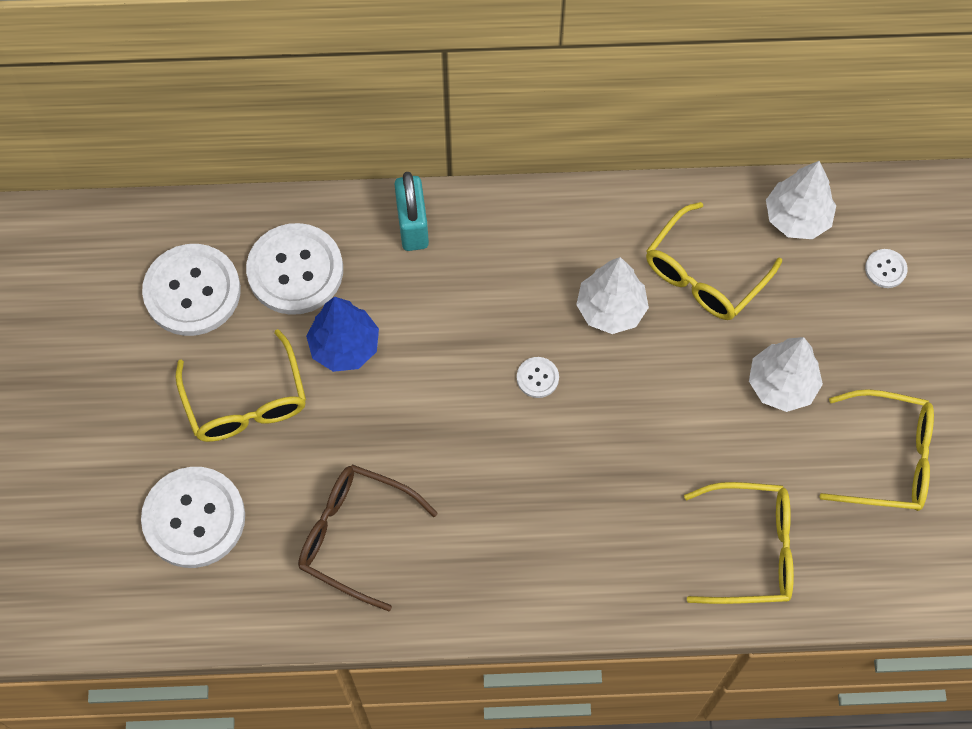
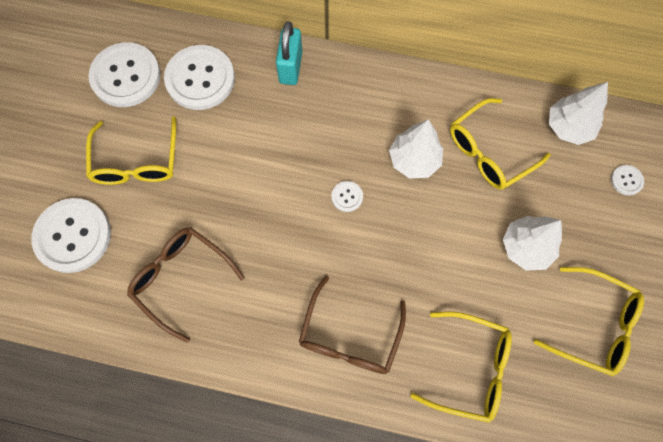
camera: 15 degrees right, 5 degrees up
blue tree [306,297,379,372] -> none
none -> brown glasses [299,276,406,374]

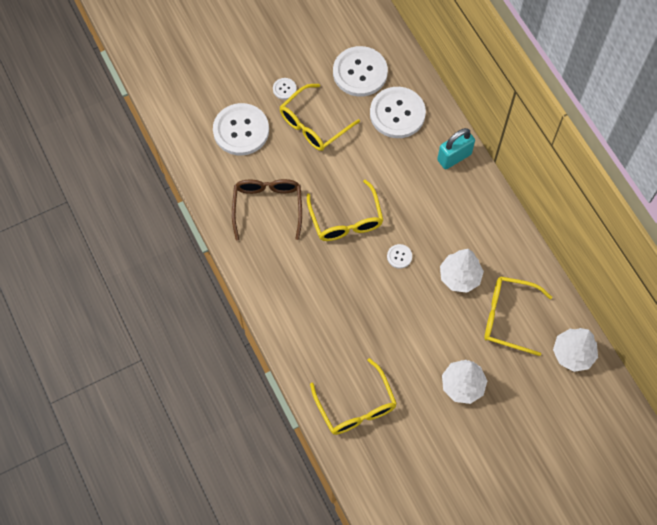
camera: 50 degrees right, 5 degrees down
brown glasses [299,276,406,374] -> none
yellow glasses [534,267,644,376] -> yellow glasses moved to [307,179,383,241]
white button [611,165,644,196] -> white button moved to [273,78,297,100]

